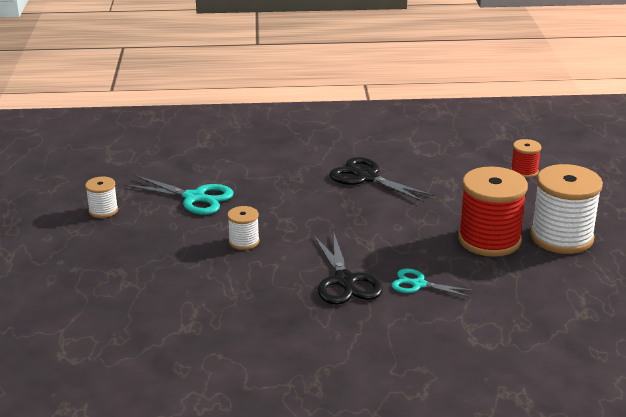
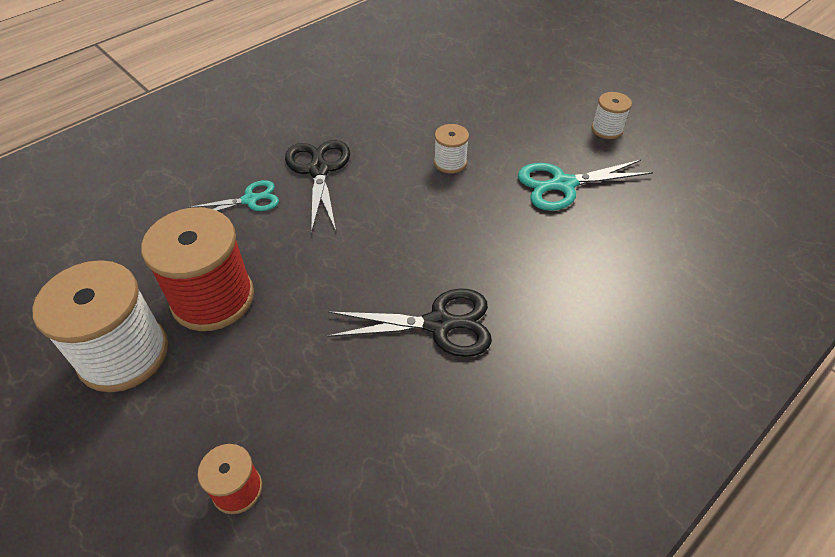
camera: 140 degrees right, 20 degrees up
black scissors [314,234,383,305] -> black scissors turned 45 degrees clockwise [285,140,350,233]

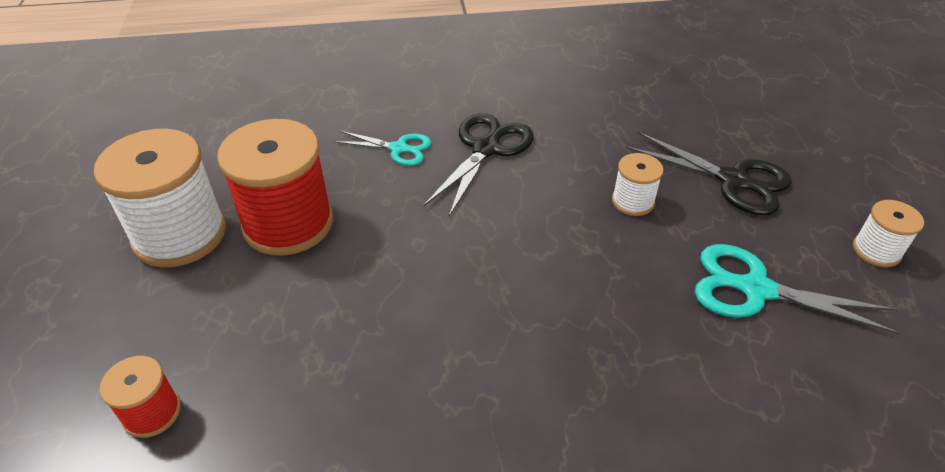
camera: 35 degrees right, 5 degrees down
black scissors [327,288,492,357] -> black scissors moved to [626,132,792,215]

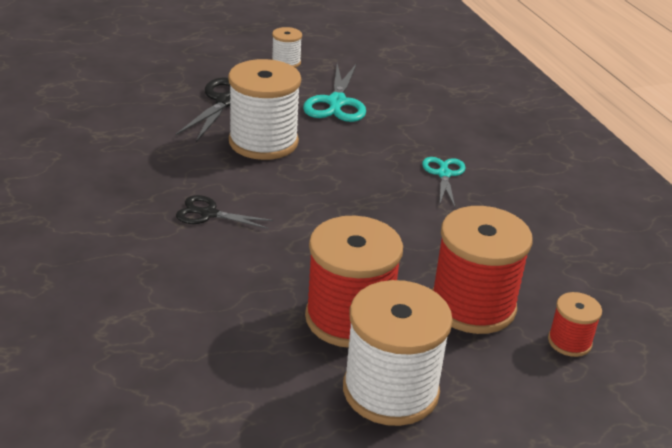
camera: 105 degrees left, 10 degrees down
turquoise scissors [333,131,431,166] -> turquoise scissors moved to [422,157,466,207]
black scissors [423,113,534,217] -> black scissors [176,195,273,229], size x0.63
white spool [612,153,664,216] -> white spool [228,59,301,160], size x2.04
none -> red spool [432,206,533,334]

